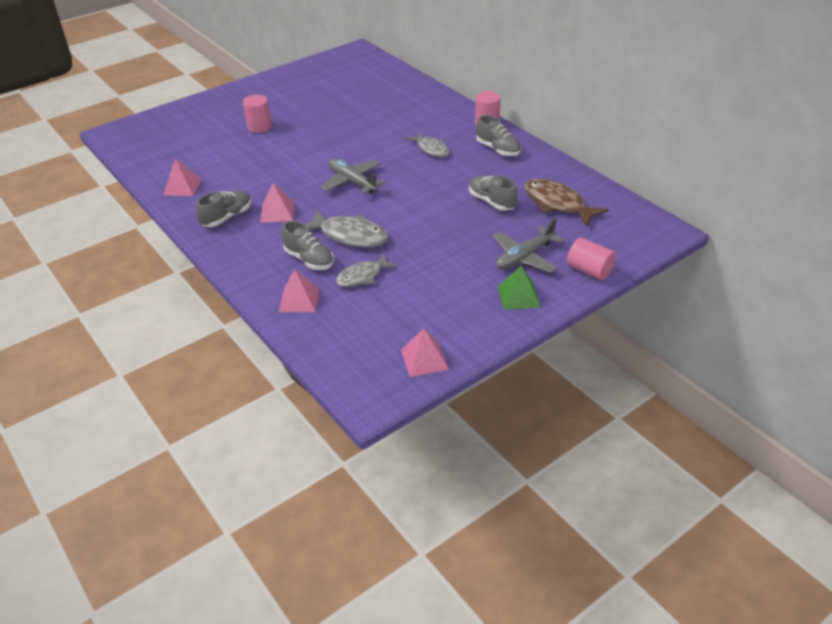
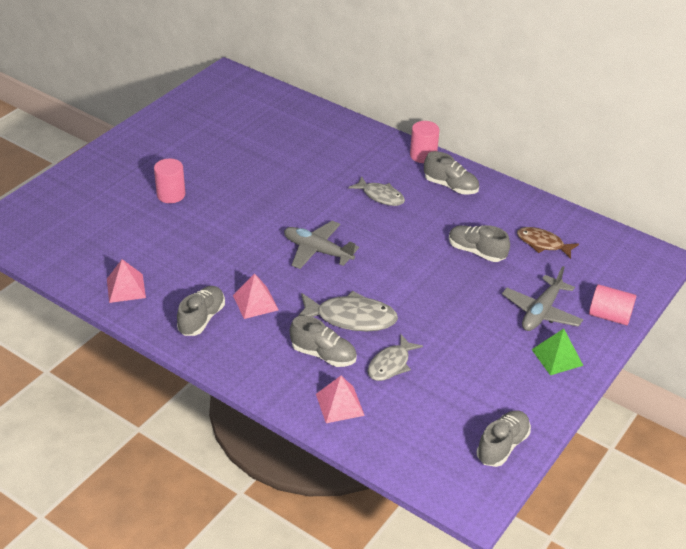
camera: 20 degrees left, 0 degrees up
pink pyramid [401,328,449,377] -> grey shoe [477,410,531,467]
brown fish [525,179,609,227] -> brown fish [517,227,579,259], size x0.66

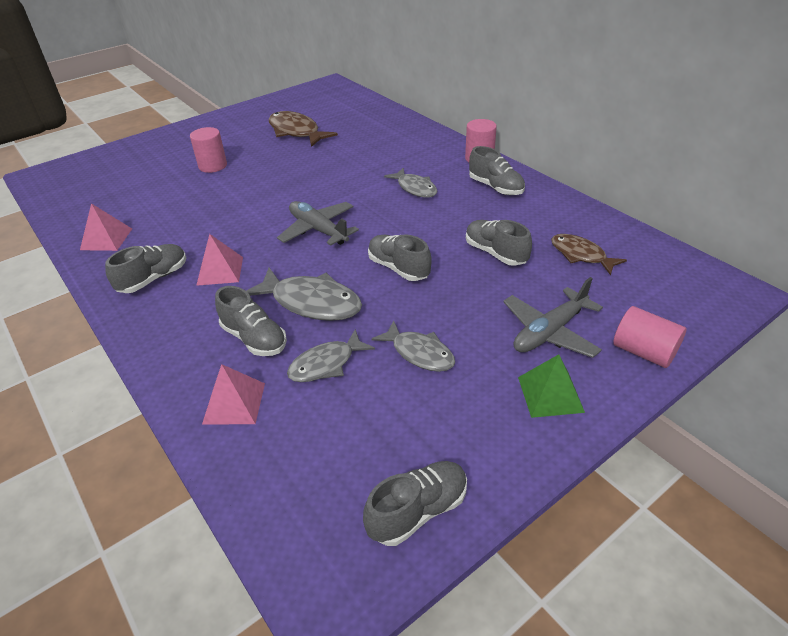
camera: 20 degrees right, 0 degrees up
none -> brown fish [268,111,338,147]
none -> grey shoe [368,234,432,281]
none -> grey fish [372,320,455,372]

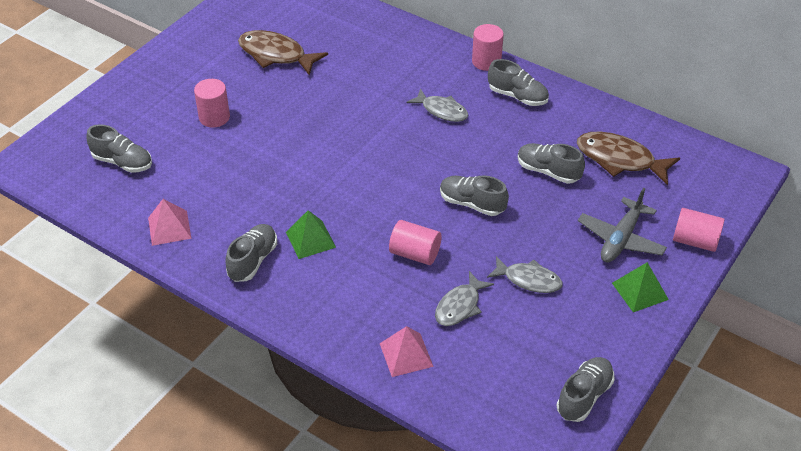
camera: 20 degrees left, 5 degrees up
pink pyramid [196,234,243,286] -> green pyramid [286,210,336,259]
grey shoe [215,286,287,356] -> grey shoe moved to [86,124,152,173]
grey fish [246,268,362,321] -> pink cylinder [389,220,442,265]
grey plane [277,201,359,246] -> none
brown fish [551,234,627,275] -> brown fish [577,132,680,186], size x1.52

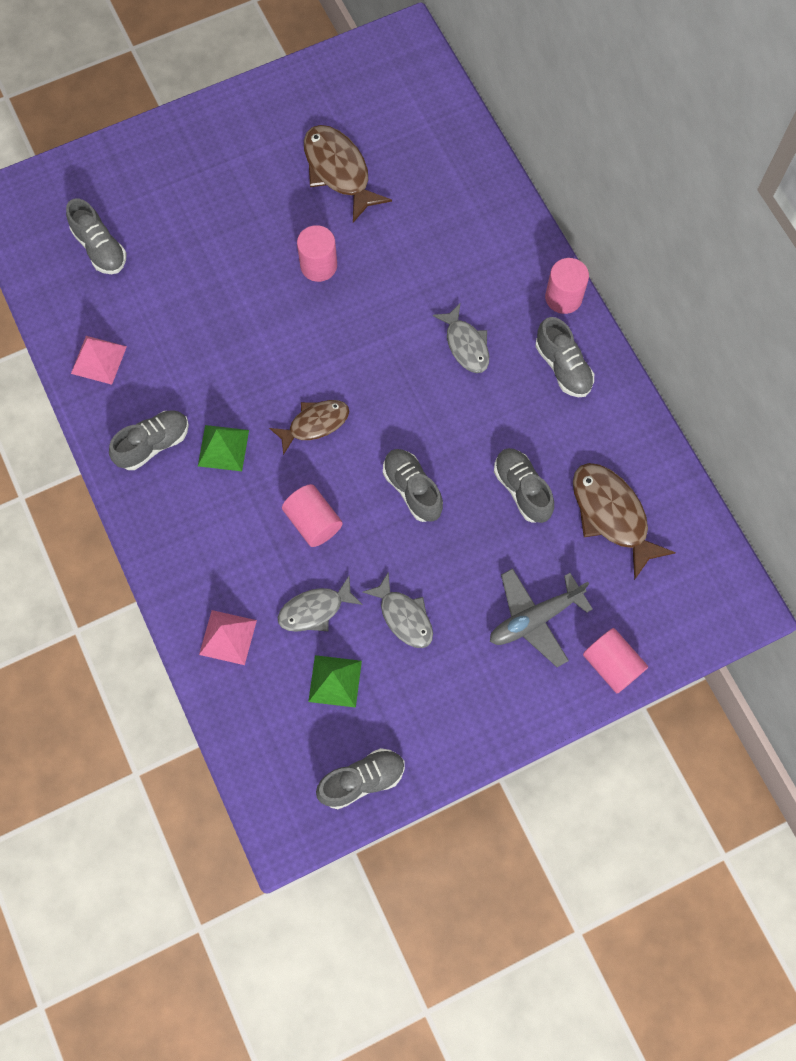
camera: 30 degrees right, 25 degrees up
pink cylinder [194,79,230,128] -> pink cylinder moved to [297,225,337,282]
green pyramid [612,262,669,312] -> green pyramid moved to [308,655,362,708]
none -> brown fish [269,400,350,455]

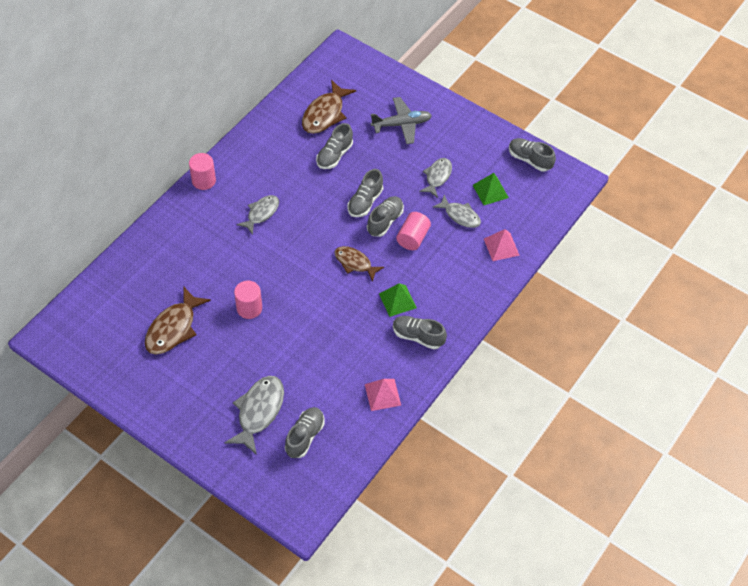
camera: 120 degrees left, 15 degrees down
grey plane [490,568,593,667] -> grey plane turned 45 degrees counterclockwise [370,97,432,144]
grey shoe [535,317,594,397] -> grey shoe moved to [367,196,404,237]
pink cylinder [583,628,648,693] -> none
none -> grey fish [225,376,284,455]

